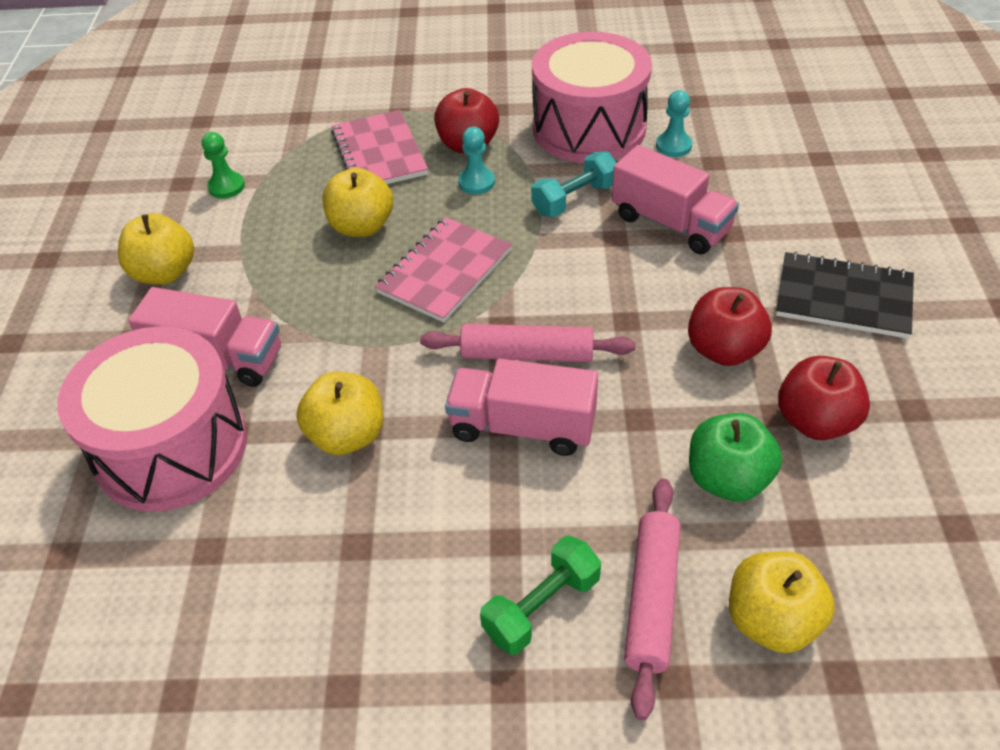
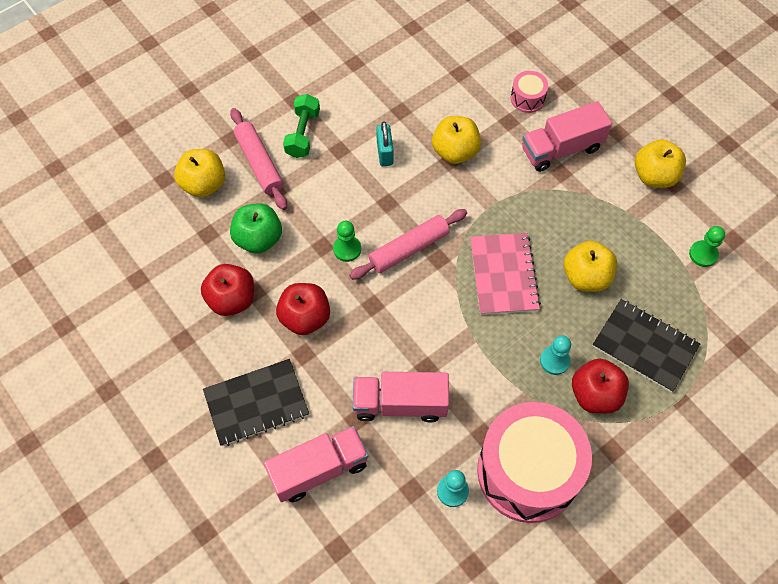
camera: 140 degrees right, 15 degrees up
pink drum [57,326,247,512] -> pink drum [511,71,548,113], size x0.41
pink notebook [331,110,428,184] -> black notebook [592,299,700,393]
pink truck [445,359,598,456] -> pink truck moved to [264,426,369,502]
turquoise dumbbell [531,152,616,217] -> none
none -> green pawn [333,221,361,262]
none -> turquoise padlock [376,121,393,166]

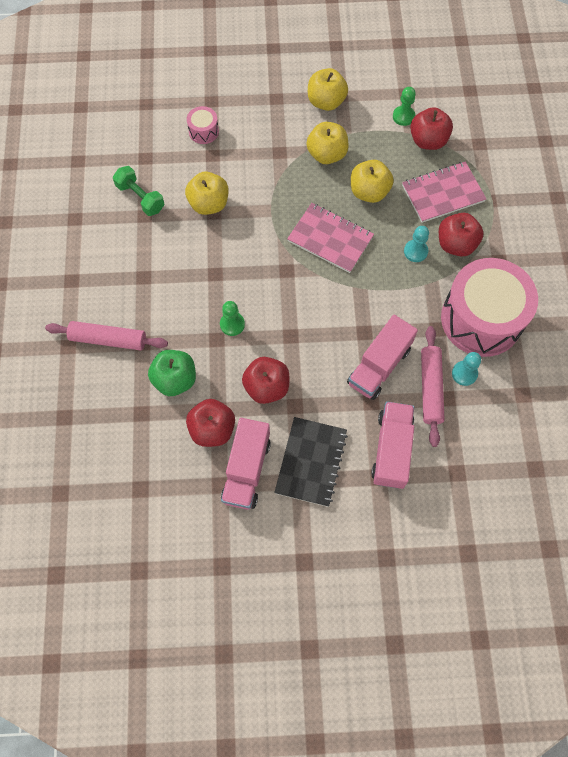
camera: 55 degrees left, 5 degrees up
yellow apple [174,149,225,198] -> yellow apple moved to [306,122,349,164]
green dumbbell [283,94,320,158] -> green dumbbell moved to [113,166,165,216]
pink rolling pin [349,209,467,280] -> pink rolling pin moved to [421,326,445,447]
turquoise padlock [376,121,393,166] -> none
pink truck [522,101,612,172] -> pink truck moved to [221,418,271,510]
black notebook [592,299,700,393] -> pink notebook [402,161,486,223]
none -> red apple [410,107,453,150]

